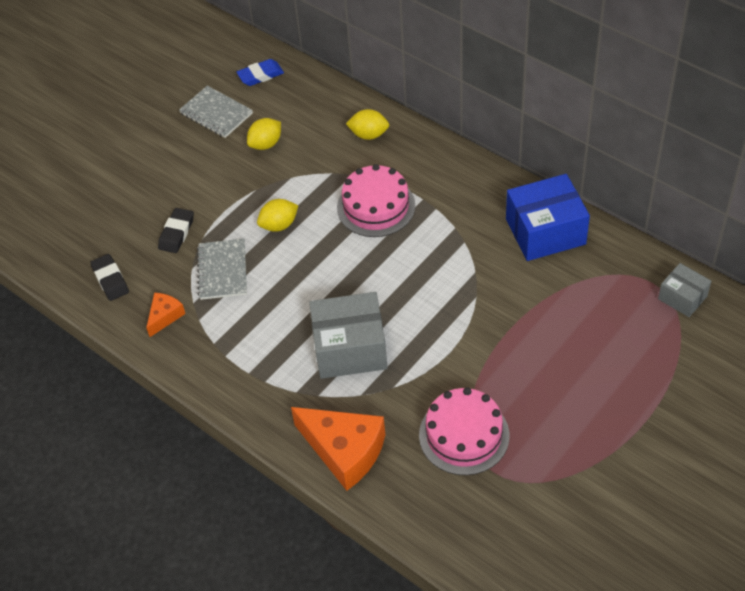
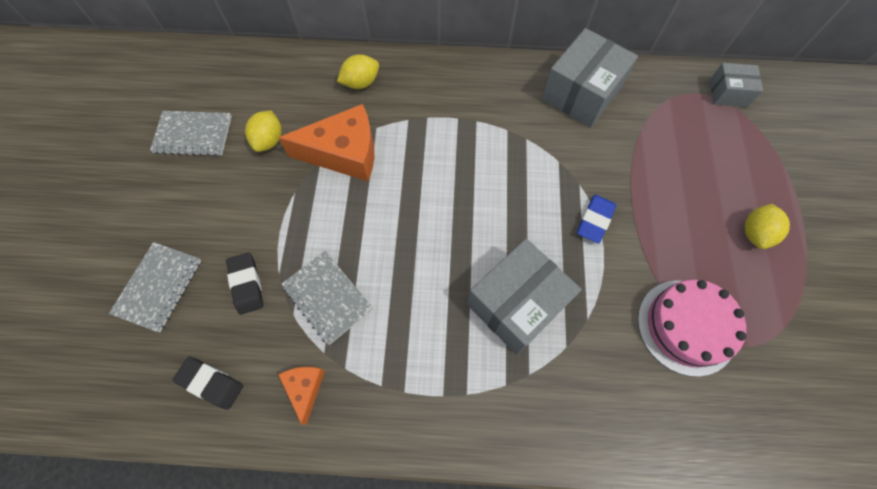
camera: 40 degrees left, 15 degrees up
blue eraser [236,59,284,86] -> blue eraser moved to [577,194,616,244]
yellow lemon [257,199,298,232] -> yellow lemon moved to [745,204,790,249]
orange cheese [291,407,385,491] -> orange cheese moved to [278,104,374,181]
pink cake [337,164,415,237] -> none
blue box [506,174,590,261] -> grey box [542,28,638,128]
none -> grey notebook [109,242,201,332]

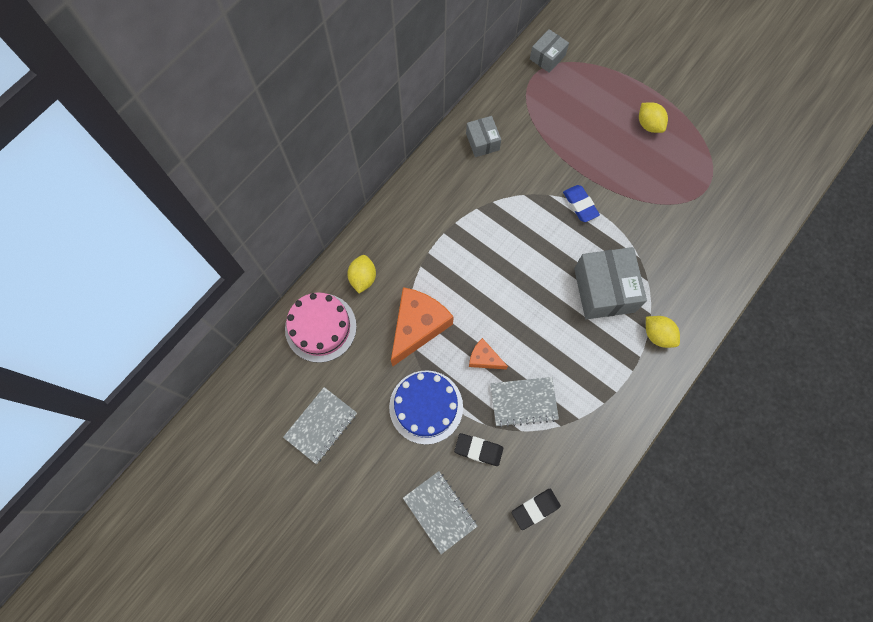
camera: 55 degrees left, 5 degrees up
yellow lemon [245,111,281,152] -> yellow lemon moved to [646,316,680,348]
orange cheese [278,367,325,425] -> orange cheese moved to [469,338,508,370]
grey box [542,28,638,128] -> grey box [466,116,501,157], size x0.55
pink cake [638,279,746,377] -> pink cake moved to [285,292,357,363]
none -> blue cake [389,370,463,444]

